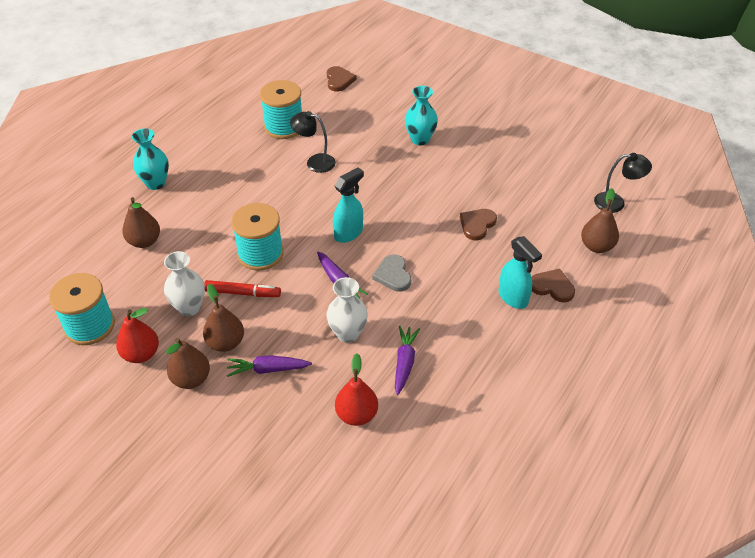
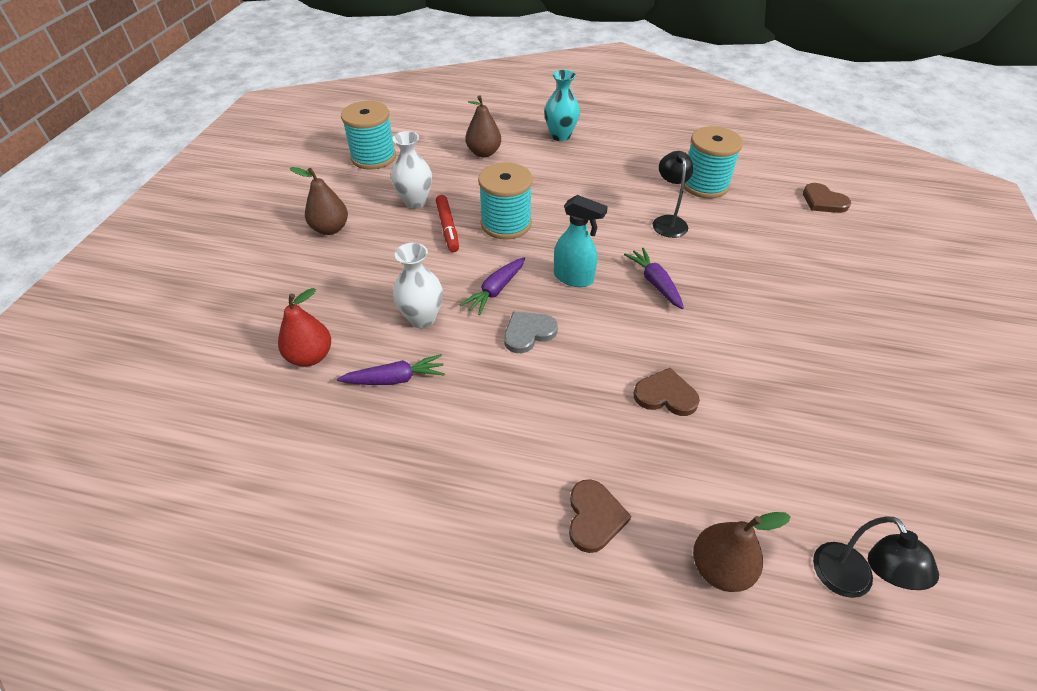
camera: 70 degrees right, 0 degrees up
red pear [116,308,159,363] -> none
brown pear [203,284,244,352] -> none
purple carrot [227,355,312,377] -> purple carrot moved to [624,248,684,309]
brown heart [327,66,357,92] -> brown heart turned 75 degrees clockwise [803,183,851,213]
turquoise vase [405,86,438,145] -> none
turquoise spray bottle [499,236,542,309] -> none

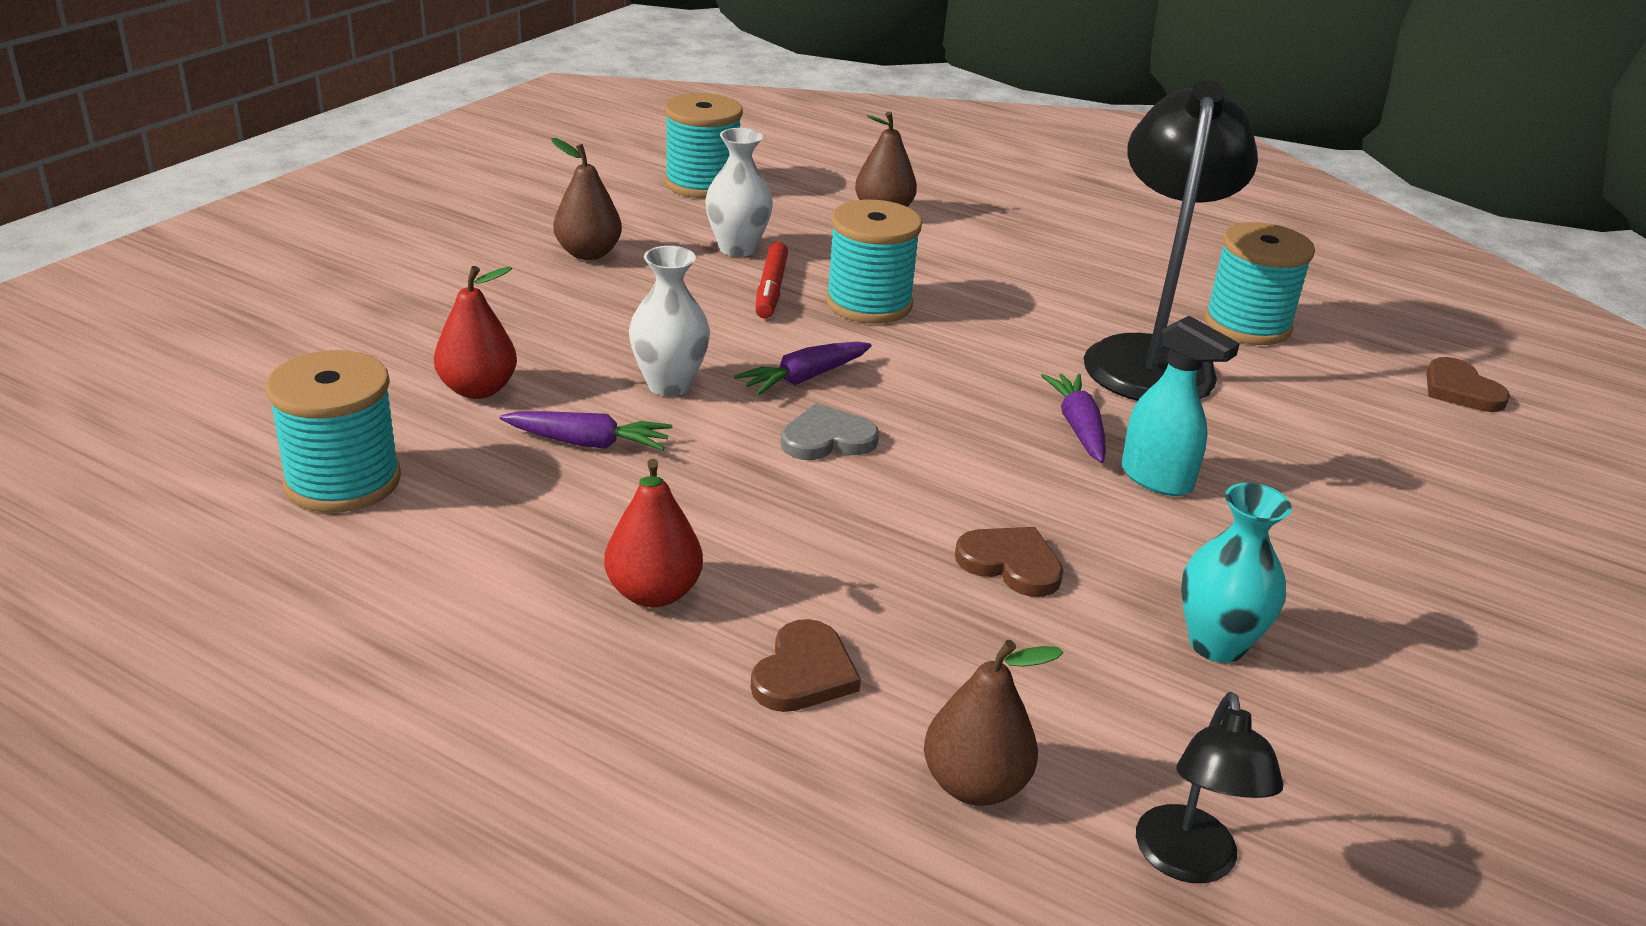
camera: 15 degrees right, 15 degrees down
turquoise vase [544,70,580,141] -> turquoise vase moved to [1181,483,1292,663]
turquoise spray bottle [554,195,608,287] -> turquoise spray bottle moved to [1121,316,1240,496]
black lamp [653,151,693,238] -> black lamp [1084,80,1258,401], size x2.06
none -> turquoise spool [266,350,401,513]
none -> red pear [604,459,703,607]

